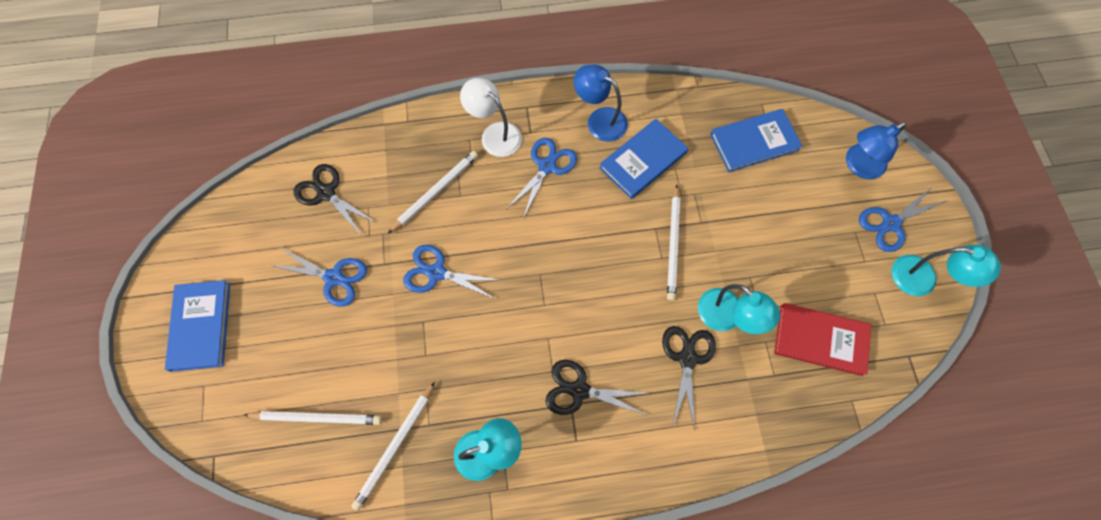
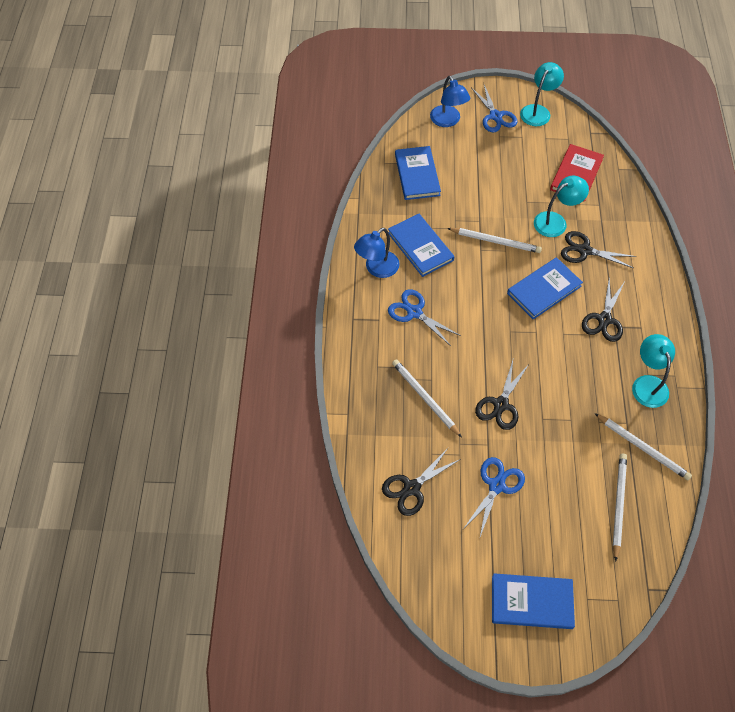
camera: 80 degrees left, 10 degrees down
blue scissors [403,245,502,299] -> black scissors [475,360,529,430]
white lamp [460,78,522,157] -> none
none -> blue book [507,257,583,320]

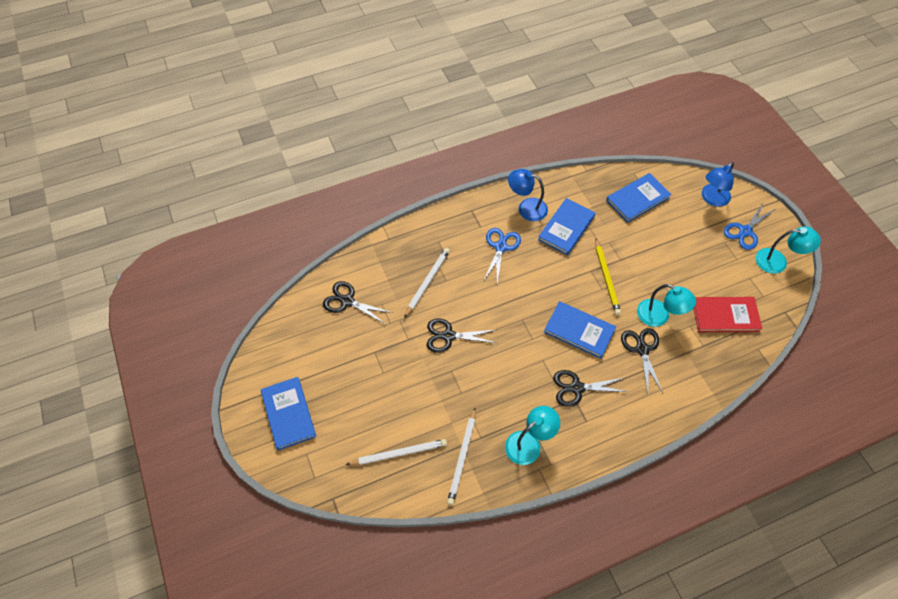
camera: 65 degrees right, 0 degrees up
white pencil [447,228,542,253] -> yellow pencil [595,238,621,315]
blue scissors [463,457,525,536] -> none

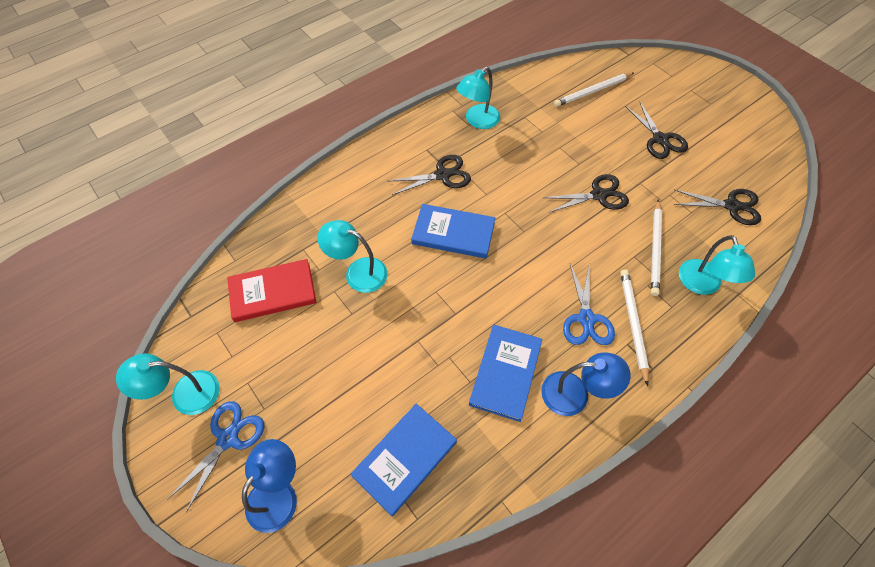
camera: 165 degrees right, 0 degrees up
blue book [261,377,317,450] -> none
white pencil [447,408,476,505] -> white pencil moved to [620,269,649,386]
yellow pencil [595,238,621,315] -> none
black scissors [621,328,663,393] -> black scissors moved to [625,101,688,159]
none -> turquoise lamp [679,235,755,295]

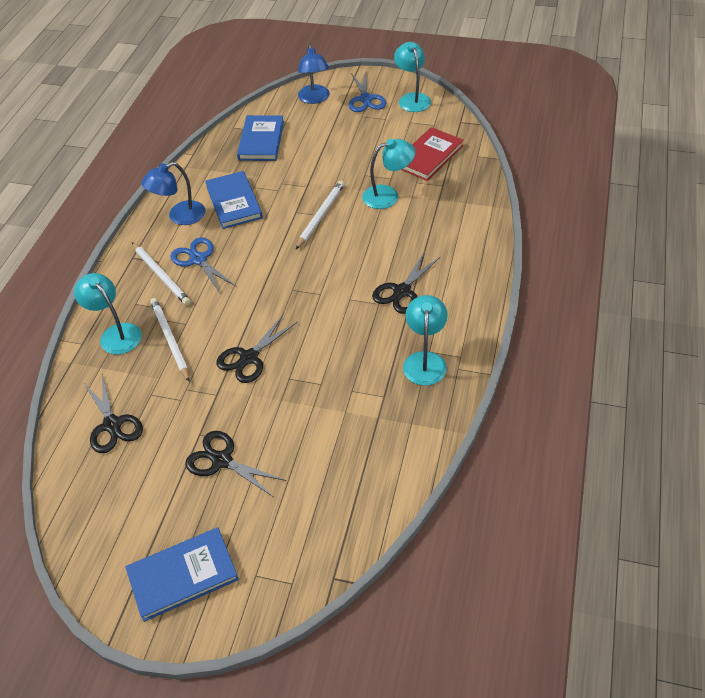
camera: 145 degrees right, 10 degrees down
turquoise lamp [116,353,220,415] -> turquoise lamp turned 60 degrees counterclockwise [394,42,431,112]
blue book [411,204,495,259] -> blue book moved to [125,527,239,622]
white pencil [554,73,634,107] -> white pencil moved to [296,181,344,249]
black scissors [674,189,761,225] -> black scissors turned 90 degrees counterclockwise [83,374,143,453]

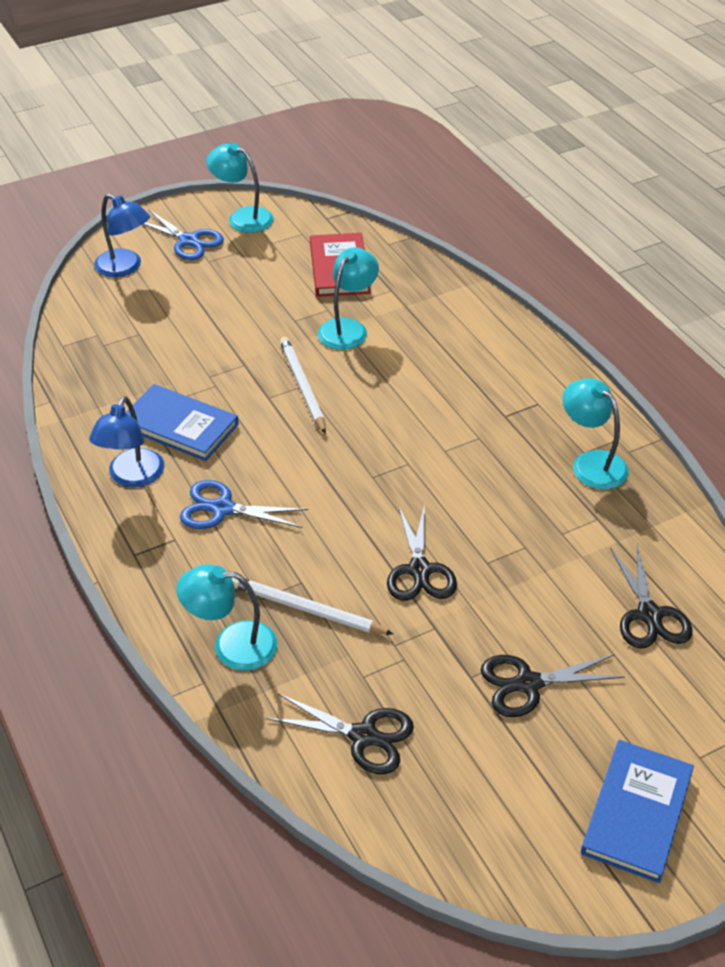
camera: 45 degrees left, 5 degrees down
white pencil [132,242,191,306] -> none
blue book [237,115,284,161] -> none
black scissors [372,253,440,314] -> black scissors moved to [610,544,692,649]

